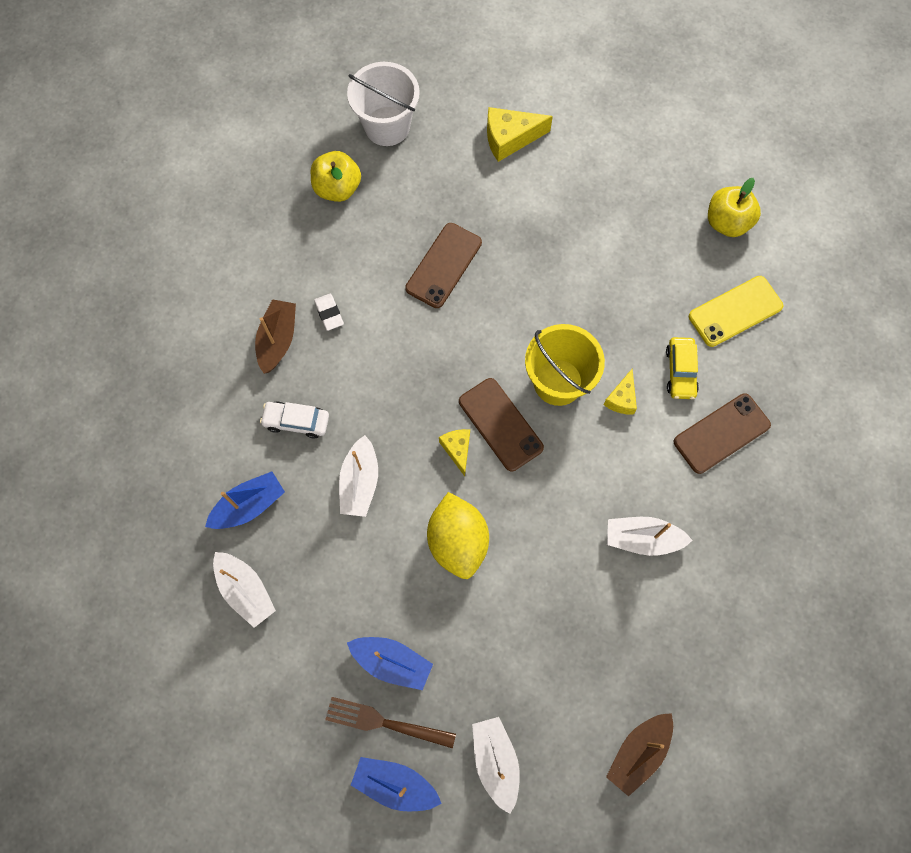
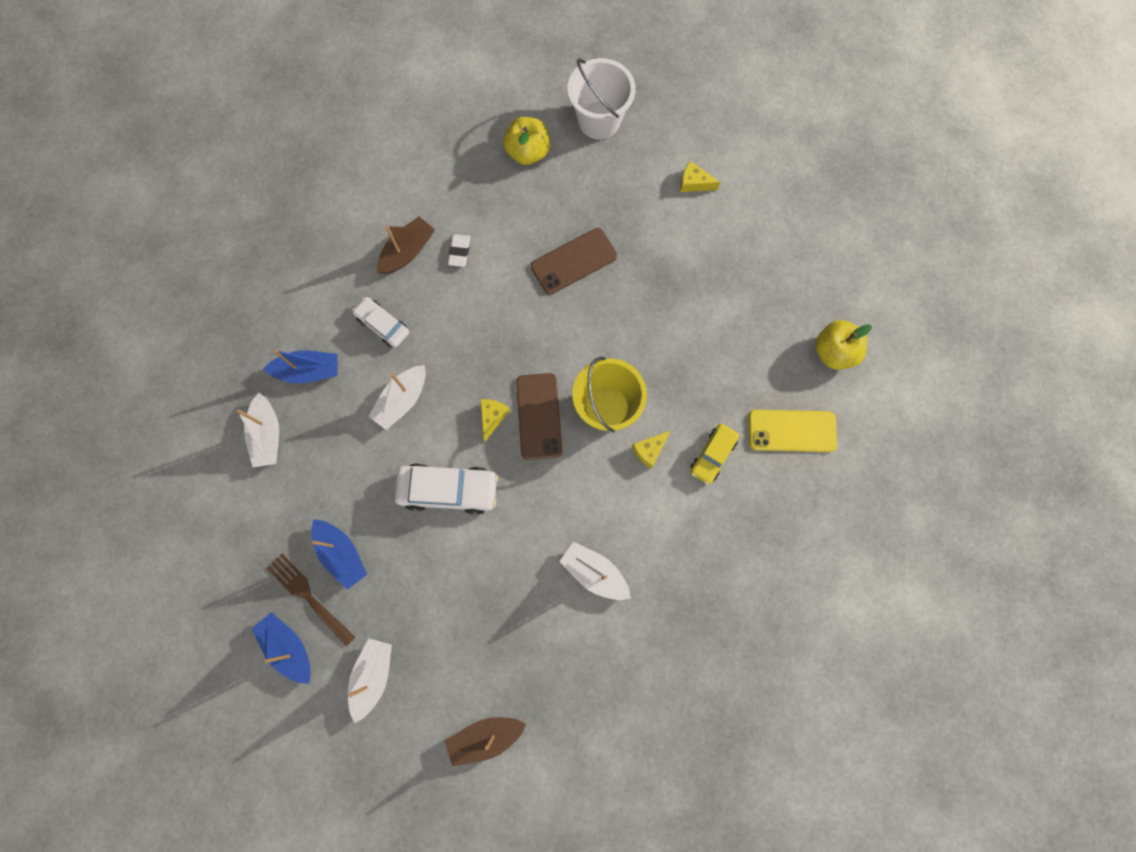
camera: 30 degrees right, 5 degrees up
yellow lemon [427,492,489,579] -> white car [394,463,498,515]
yellow cheese [487,107,553,162] -> yellow cheese [680,161,720,192], size x0.62
brown phone [674,393,771,474] -> none

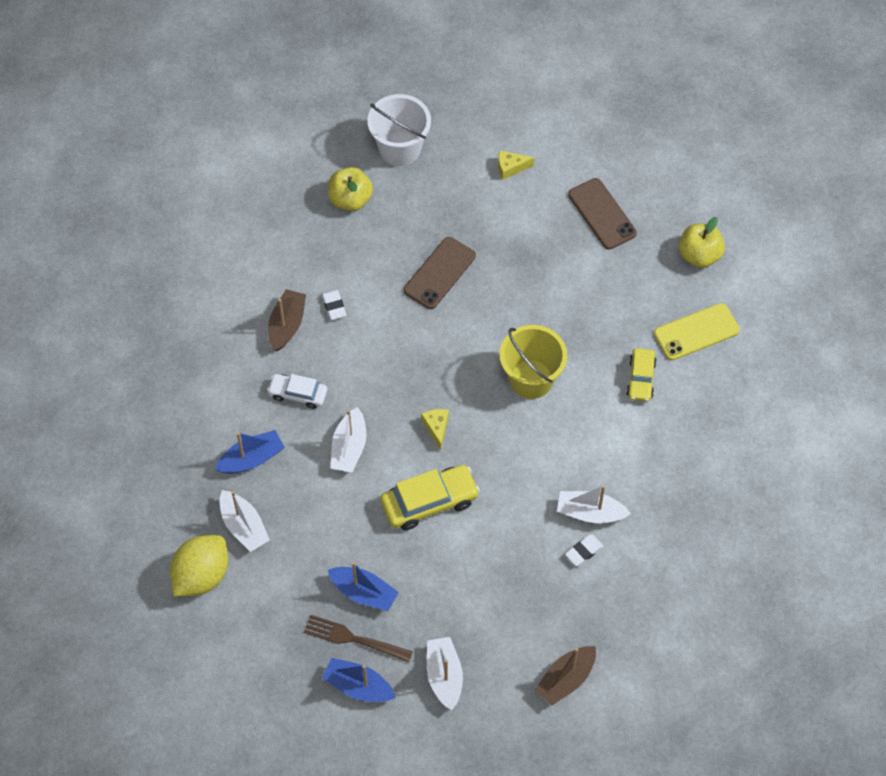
camera: 25 degrees left, 15 degrees down
white car [394,463,498,515] -> yellow car [380,465,480,530]
brown phone [516,373,562,460] -> brown phone moved to [568,178,637,249]
yellow cheese [632,431,671,469] -> none
none -> yellow lemon [170,535,228,597]
none -> white eraser [565,534,604,566]

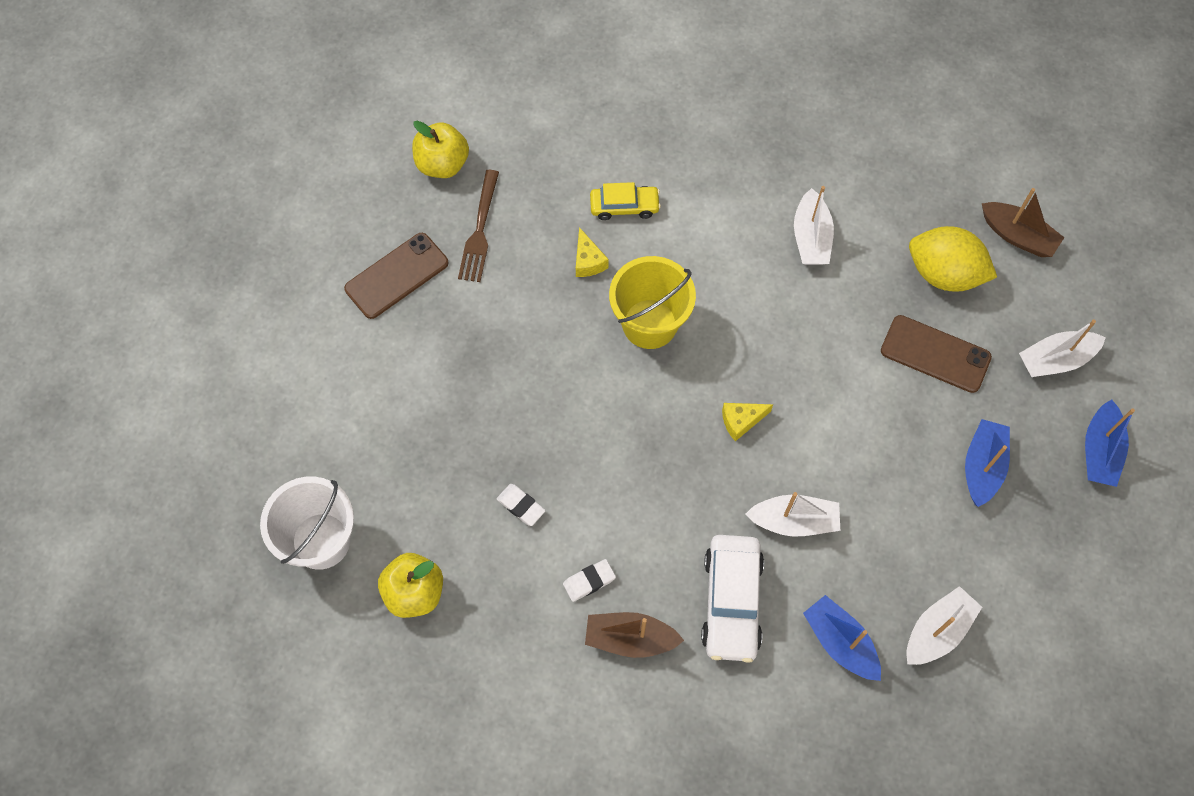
camera: 100 degrees left, 5 degrees up
yellow lemon [170,535,228,597] -> yellow lemon moved to [909,226,997,292]
white car [267,374,327,409] -> white car [701,535,764,663], size x1.61
brown fork [304,615,413,662] -> brown fork moved to [458,170,499,282]
yellow car [380,465,480,530] -> none
brown phone [404,237,476,309] -> brown phone moved to [881,315,992,393]
yellow cheese [498,150,535,180] -> yellow cheese moved to [576,227,609,277]
white eraser [565,534,604,566] -> white eraser moved to [497,484,546,526]
yellow phone [654,303,740,360] -> none

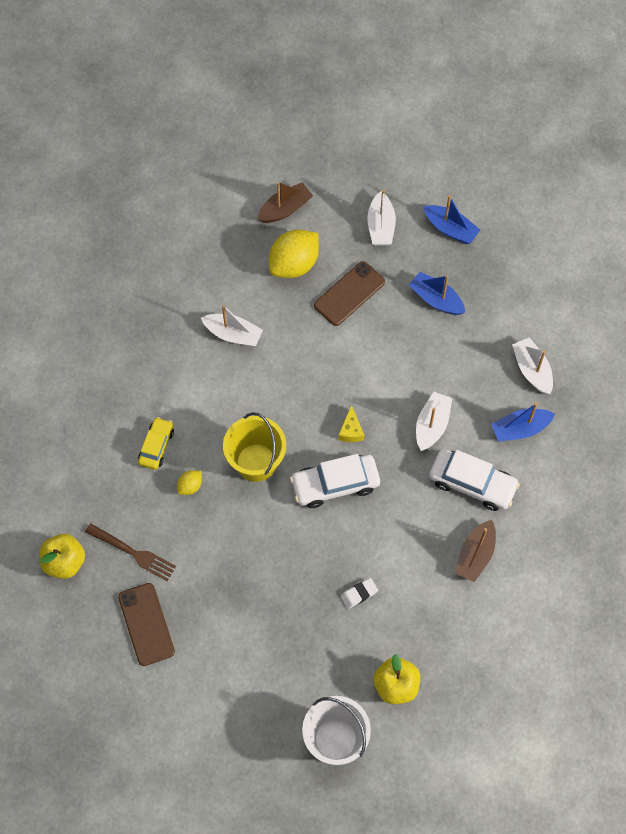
camera: 70 degrees left, 0 degrees up
white eraser [563,559,616,602] -> none
yellow cheese [576,227,609,277] -> yellow lemon [177,470,202,495]
none -> white car [290,454,380,508]

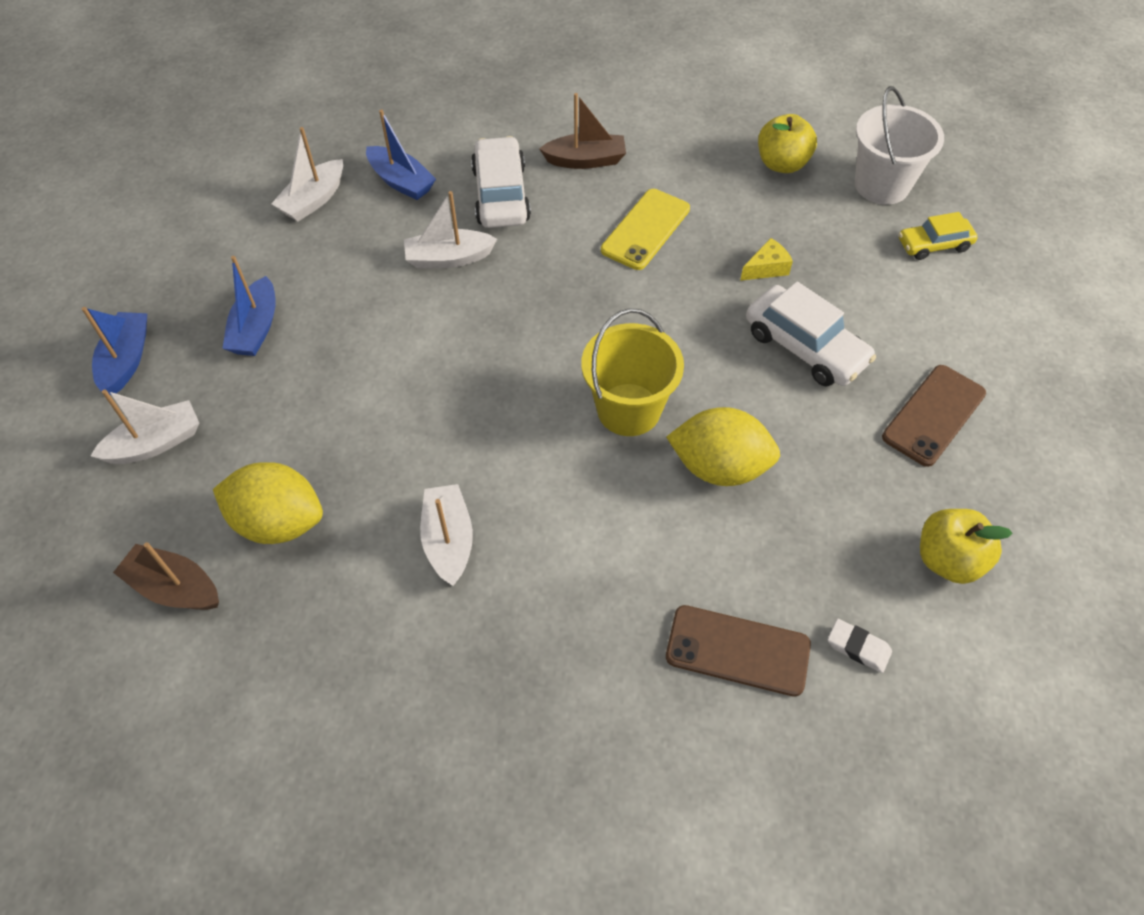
camera: 120 degrees left, 10 degrees down
brown fork [85,523,176,581] -> none
yellow car [138,417,174,470] -> yellow car moved to [899,212,978,260]
yellow lemon [177,470,202,495] -> yellow lemon [666,407,780,486], size x2.12
white car [290,454,380,508] -> white car moved to [746,282,876,387]
brown phone [314,261,385,326] -> brown phone moved to [666,605,811,697]
yellow cheese [338,405,364,442] -> yellow cheese moved to [740,238,793,281]
white eraser [341,578,378,609] -> white eraser moved to [828,619,892,673]
none -> yellow phone [601,189,690,270]

